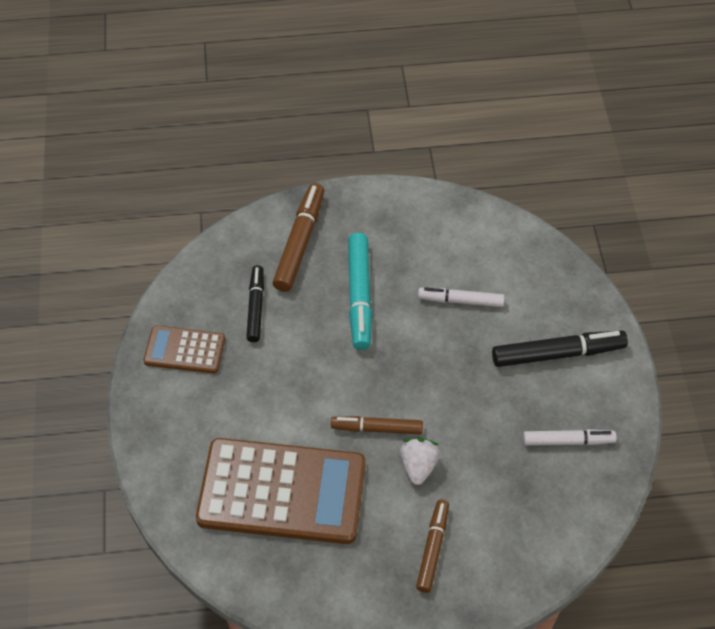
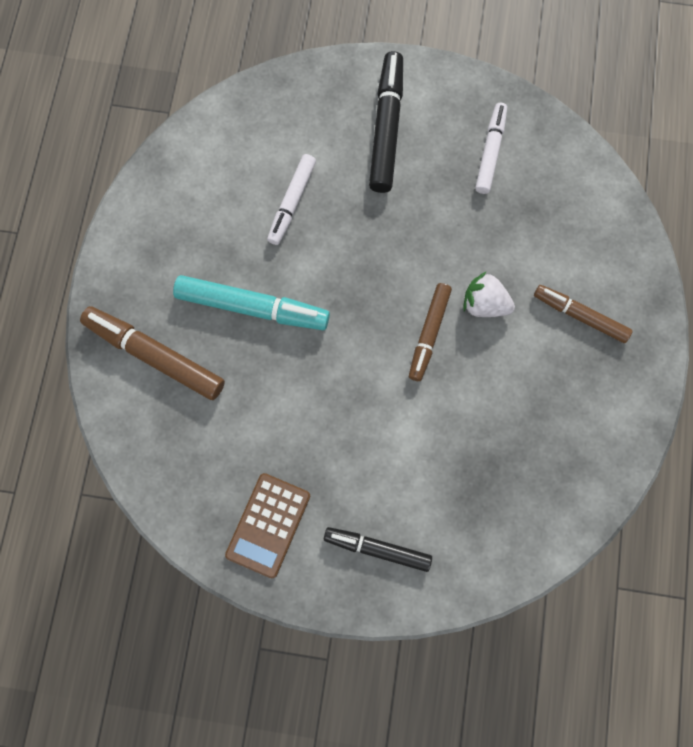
camera: 75 degrees left, 20 degrees up
brown calculator [196,438,366,544] -> none
black marker [246,265,264,342] -> black marker moved to [324,527,432,572]

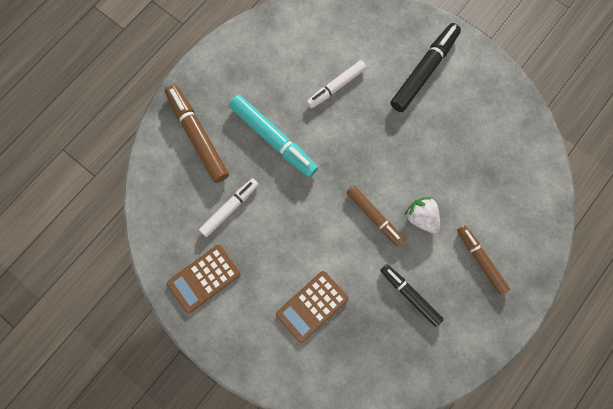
camera: 30 degrees right, 0 degrees up
black marker [324,527,432,572] -> black marker moved to [380,264,444,327]
brown marker [409,283,452,381] -> brown marker turned 90 degrees counterclockwise [346,186,404,246]
white marker [475,102,507,194] -> white marker moved to [199,178,259,237]
none -> brown calculator [276,271,349,343]

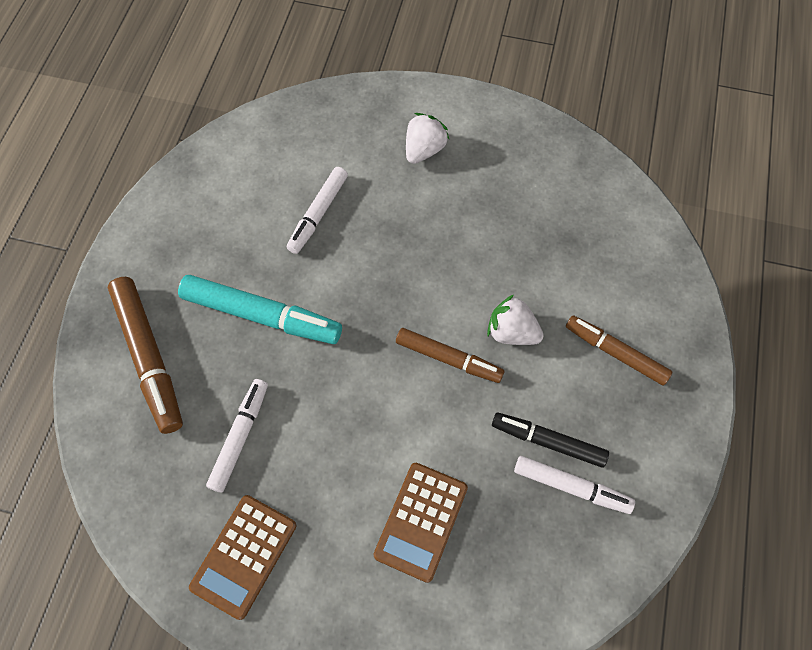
camera: 25 degrees left, 10 degrees down
brown marker [165,84,229,183] -> brown marker turned 150 degrees counterclockwise [108,277,183,434]
black marker [390,23,461,112] -> white strawberry [406,113,450,164]
none -> white marker [514,456,635,514]

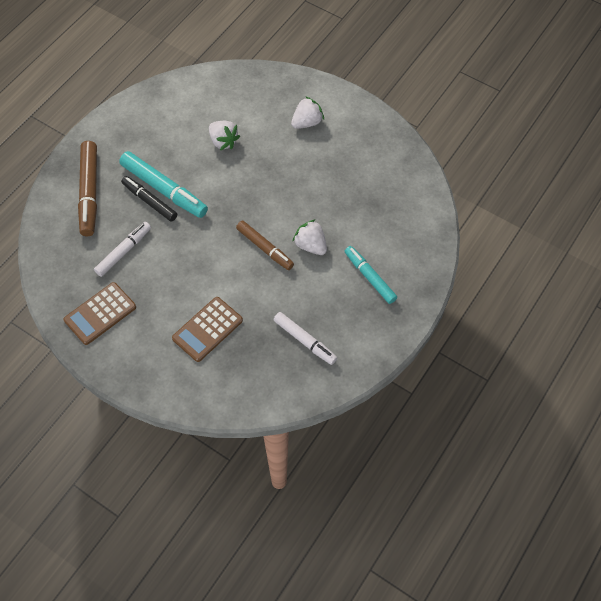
camera: 20 degrees right, 5 degrees down
white marker [286,167,348,254] -> white strawberry [209,121,240,150]
black marker [492,412,609,468] -> black marker moved to [121,176,177,222]
brown marker [566,315,672,386] -> turquoise marker [345,246,397,304]

